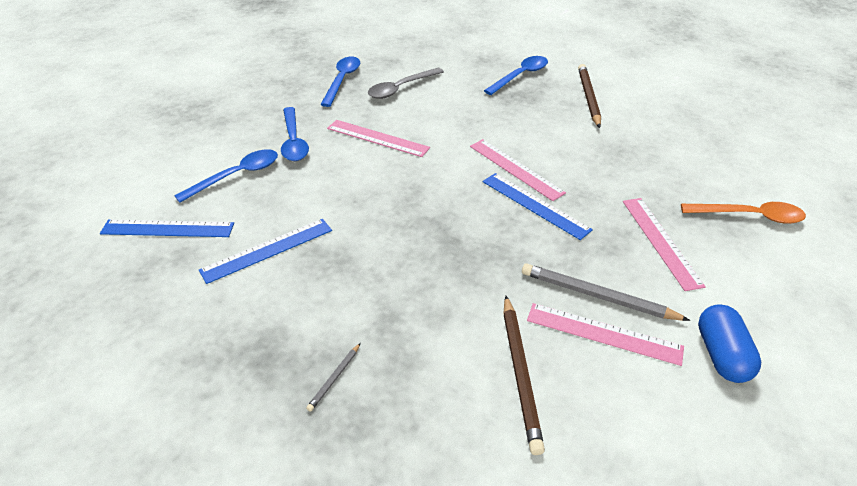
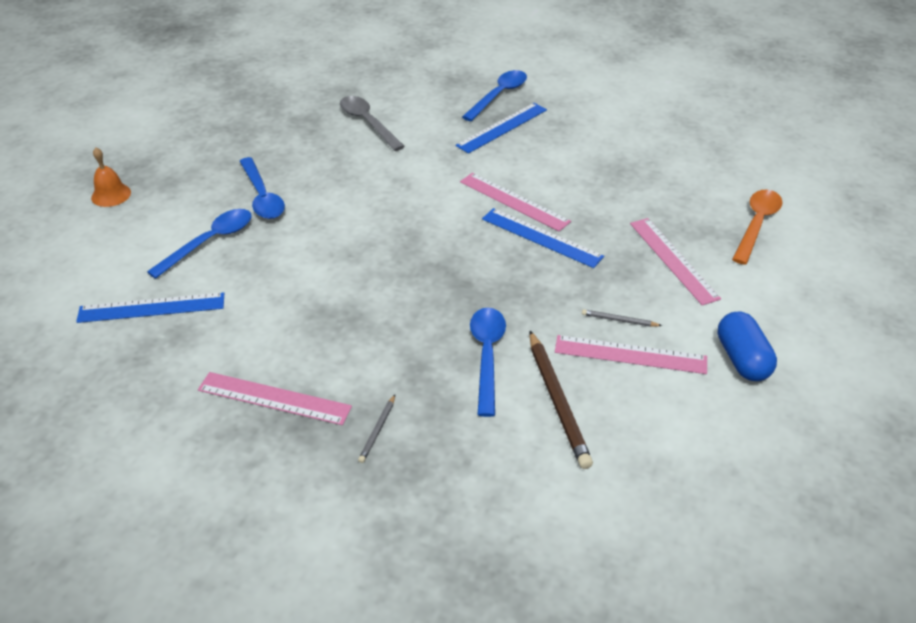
camera: 10 degrees left, 0 degrees up
blue ruler [199,219,332,284] -> blue ruler moved to [456,103,547,154]
blue spoon [320,57,360,107] -> blue spoon moved to [470,308,506,417]
pink ruler [327,120,430,157] -> pink ruler moved to [198,372,352,425]
grey spoon [368,68,444,99] -> grey spoon turned 105 degrees clockwise [340,96,405,151]
grey pencil [522,263,690,321] -> grey pencil [582,309,662,327], size x0.48
brown pencil [578,64,601,128] -> none
orange spoon [681,202,806,224] -> orange spoon turned 60 degrees counterclockwise [732,189,783,265]
none -> orange bell [91,148,131,207]

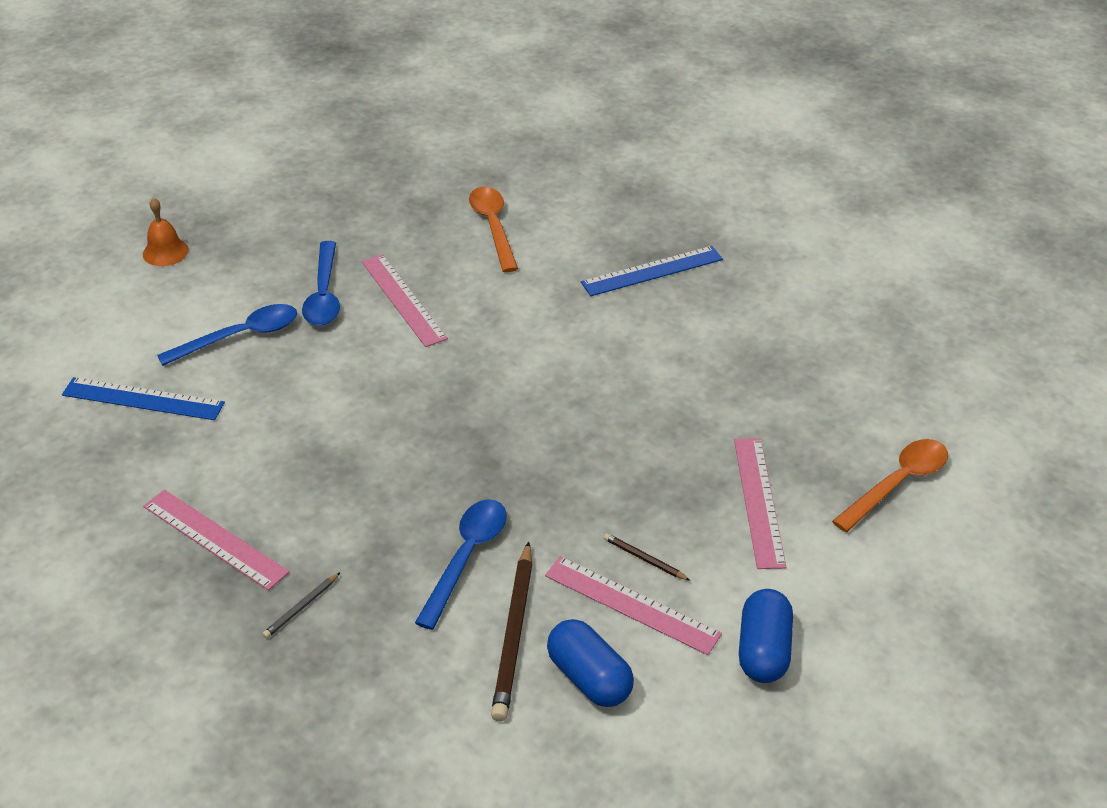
camera: 20 degrees right, 0 degrees up
grey spoon [340,96,405,151] -> orange spoon [469,187,518,272]
pink ruler [460,173,571,231] -> pink ruler moved to [362,254,448,347]
blue spoon [462,70,527,121] -> none
blue ruler [482,208,604,268] -> none
grey pencil [582,309,662,327] -> brown pencil [604,533,691,581]
none -> blue capsule [547,619,634,707]

